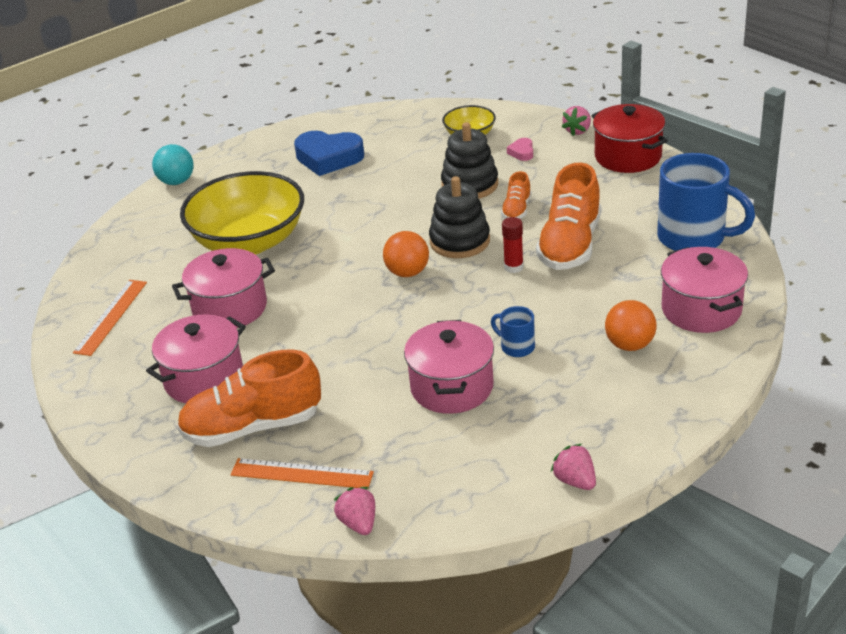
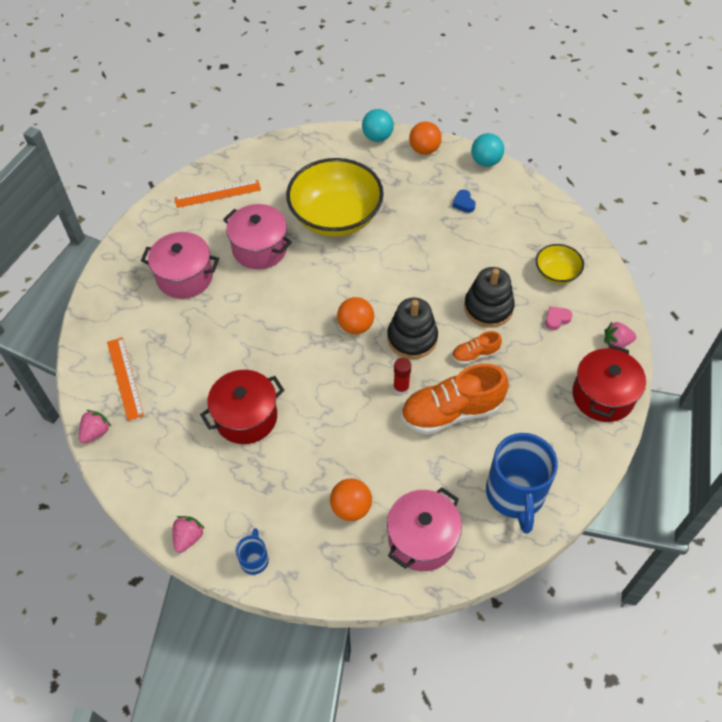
camera: 55 degrees right, 20 degrees up
orange shoe [177,349,321,447] -> none
blue heart [294,131,364,176] -> blue heart [452,189,476,213], size x0.45
pink pot [404,320,494,414] -> red pot [200,370,284,444]
blue mug [491,306,535,357] -> blue mug moved to [236,528,269,575]
none -> orange ball [409,122,442,155]
none -> turquoise ball [471,133,504,167]

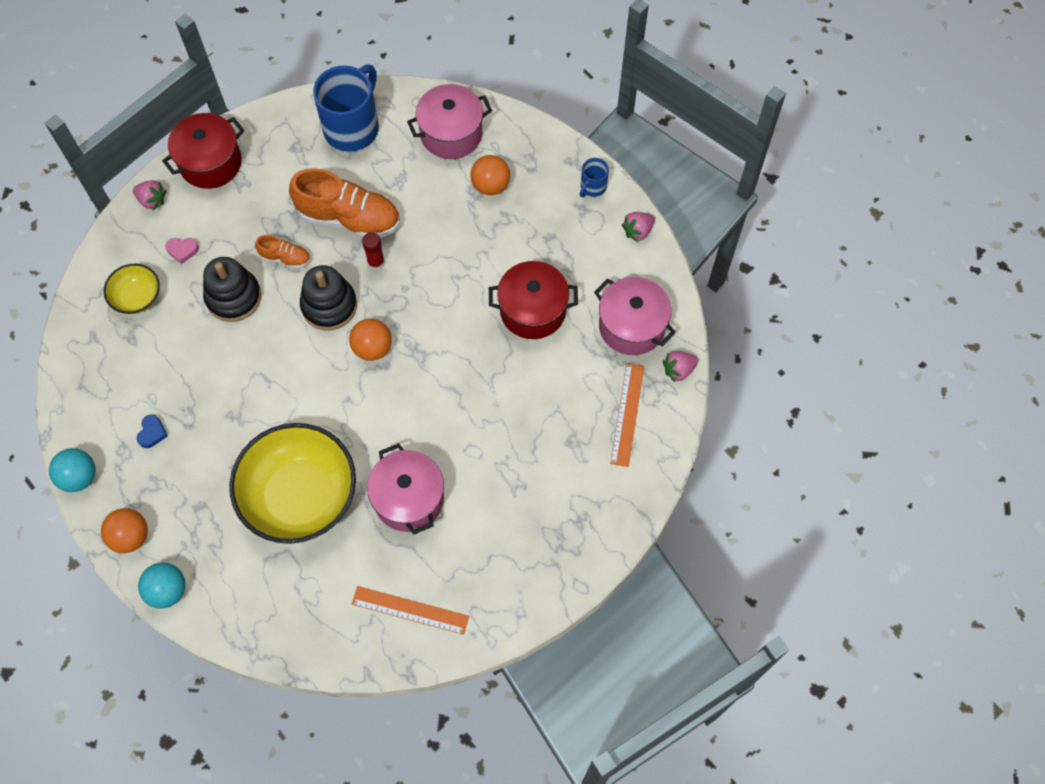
camera: 150 degrees left, 10 degrees up
pink pot [141,232,219,299] -> pink pot moved to [594,277,676,355]

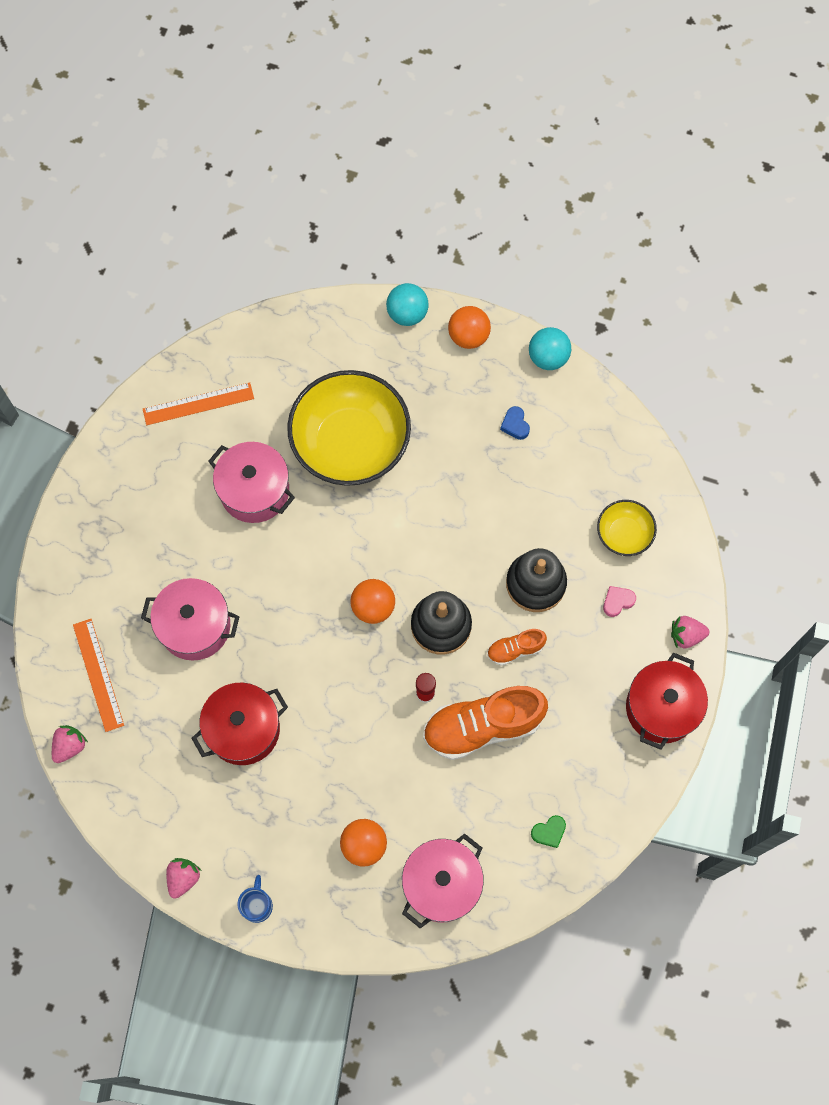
camera: 150 degrees right, 5 degrees up
blue mug [313,64,379,152] -> green heart [531,815,566,848]
pink pot [594,277,676,355] -> pink pot moved to [141,578,240,661]

